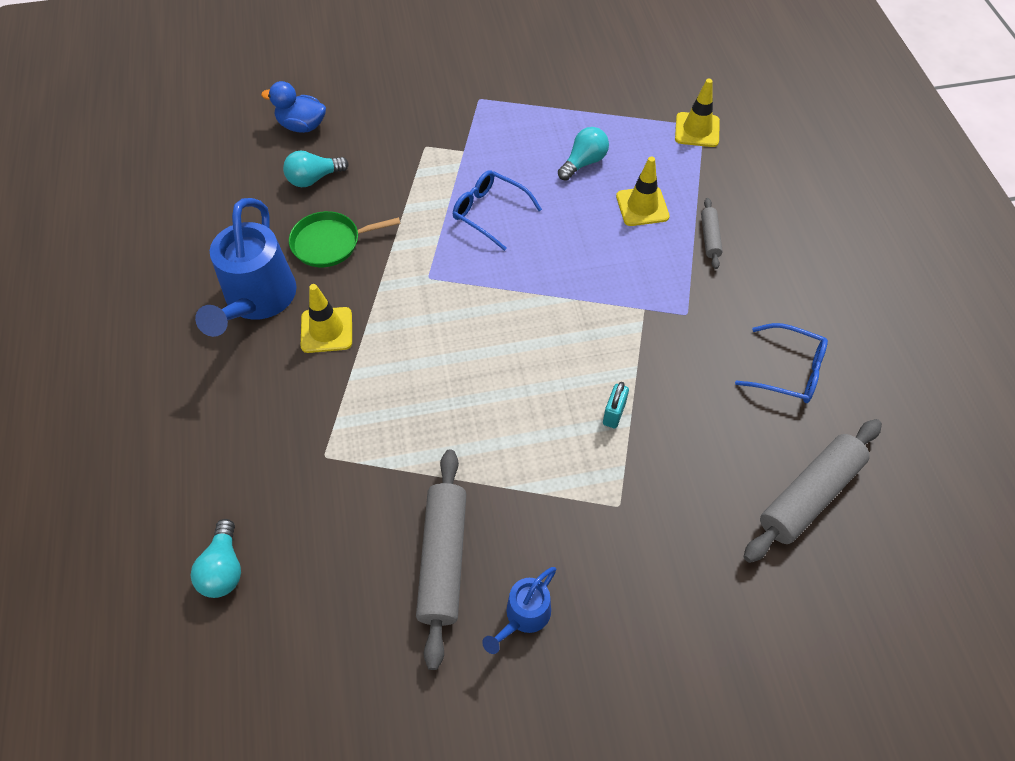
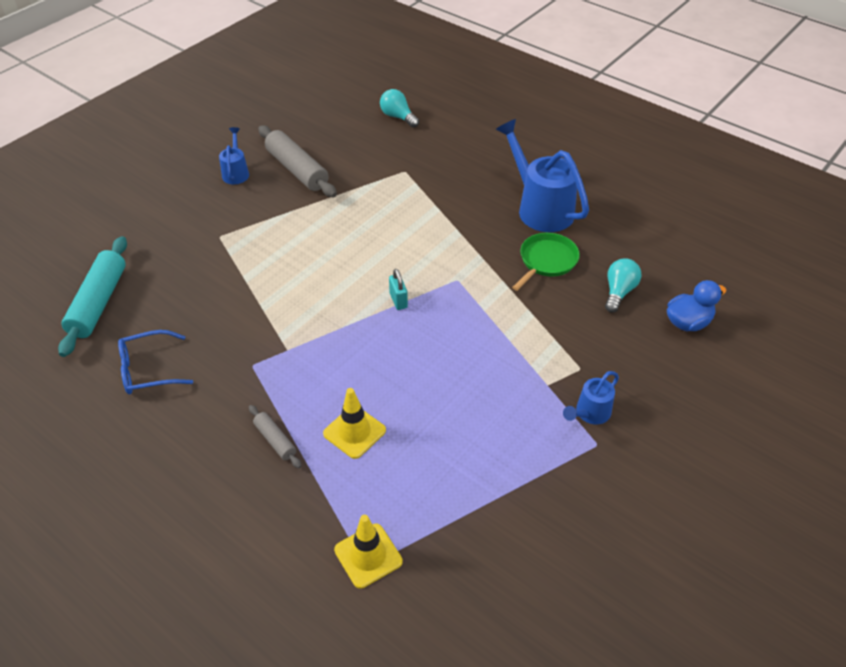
camera: 140 degrees right, 10 degrees down
yellow traffic cone [301,284,352,353] -> none
blue glasses [453,170,542,251] -> none
turquoise light bulb [558,127,609,181] -> none
turquoise padlock [603,382,629,428] -> turquoise padlock moved to [389,269,408,310]
grey rolling pin [744,419,882,563] -> turquoise rolling pin [58,236,127,357]
none -> blue watering can [563,371,619,424]

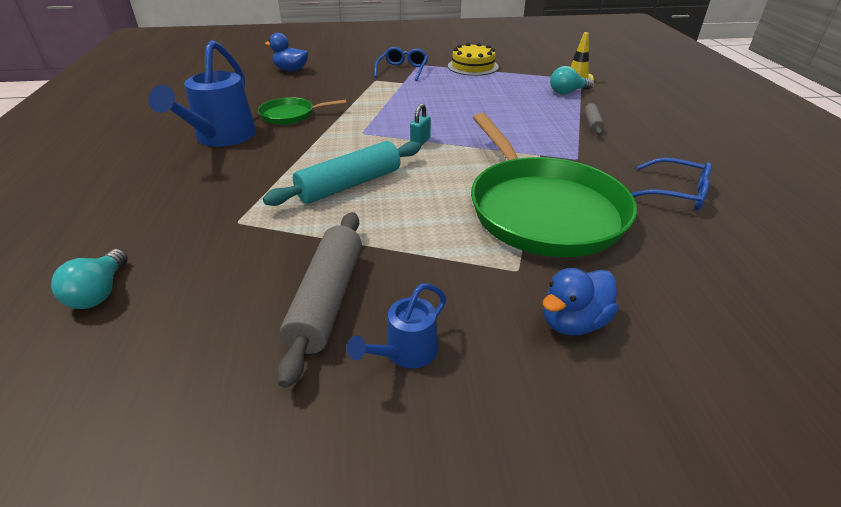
camera: 135 degrees left, 10 degrees down
turquoise rolling pin [58,236,127,357] -> turquoise rolling pin moved to [263,141,421,206]
yellow traffic cone [323,388,386,459] -> none
blue watering can [563,371,619,424] -> blue glasses [374,47,428,81]
turquoise light bulb [605,258,641,313] -> turquoise light bulb moved to [550,66,594,94]
none -> yellow cake [448,43,499,76]
none -> green pan [471,113,637,257]
none -> blue duck [543,268,619,335]

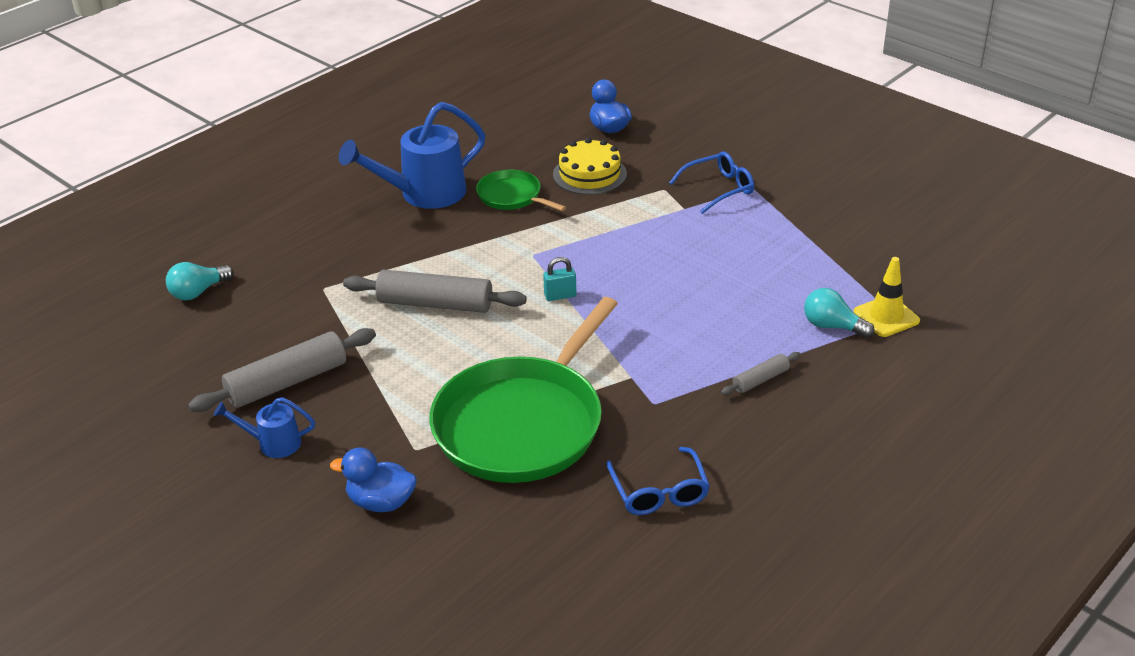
camera: 50 degrees right, 0 degrees up
turquoise rolling pin [263,141,421,206] -> grey rolling pin [343,270,527,313]
yellow cake [448,43,499,76] -> yellow cake moved to [553,138,627,195]

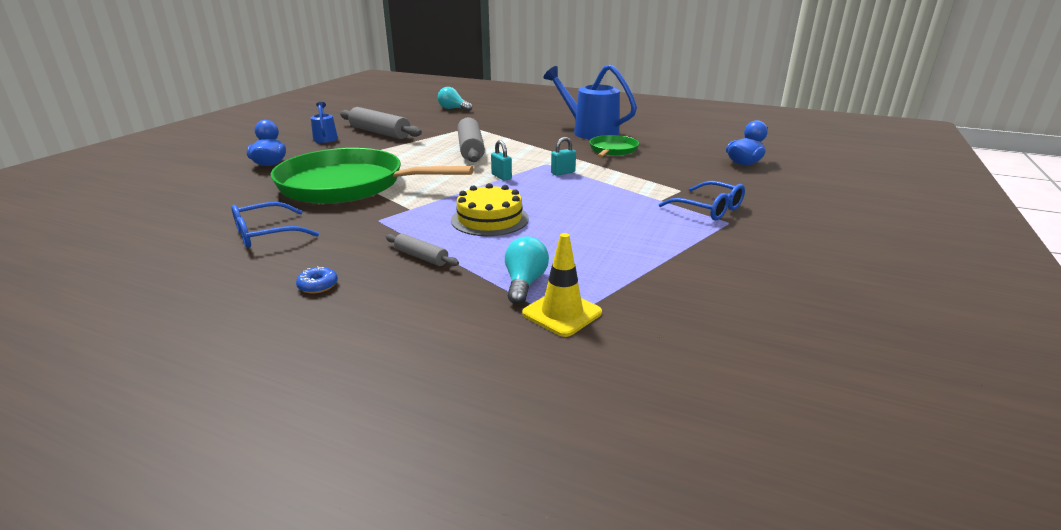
camera: 70 degrees right, 10 degrees down
yellow cake [553,138,627,195] -> yellow cake moved to [451,183,529,236]
none -> blue donut [296,266,338,293]
none -> turquoise padlock [551,137,576,176]

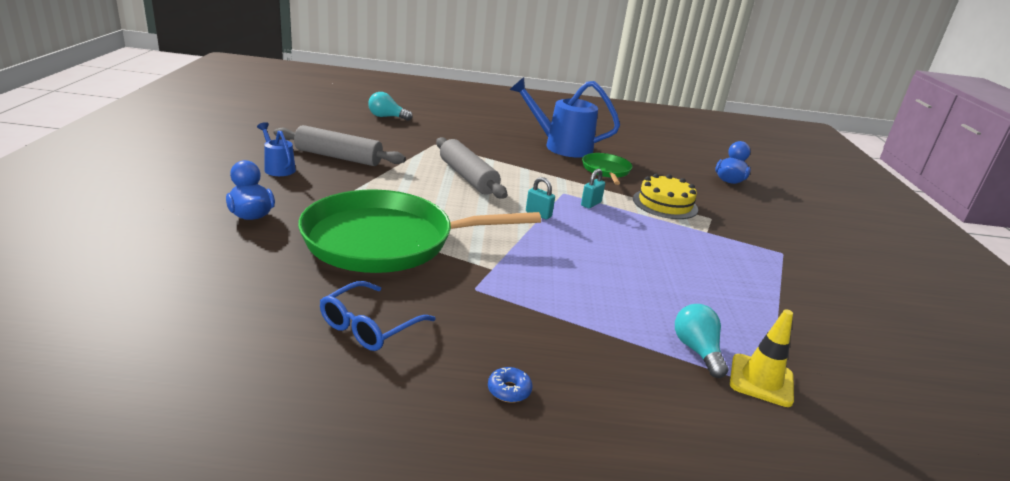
camera: 25 degrees left, 0 degrees up
grey rolling pin [386,234,459,266] -> none
yellow cake [451,183,529,236] -> yellow cake moved to [633,174,698,219]
blue glasses [659,181,745,220] -> none

